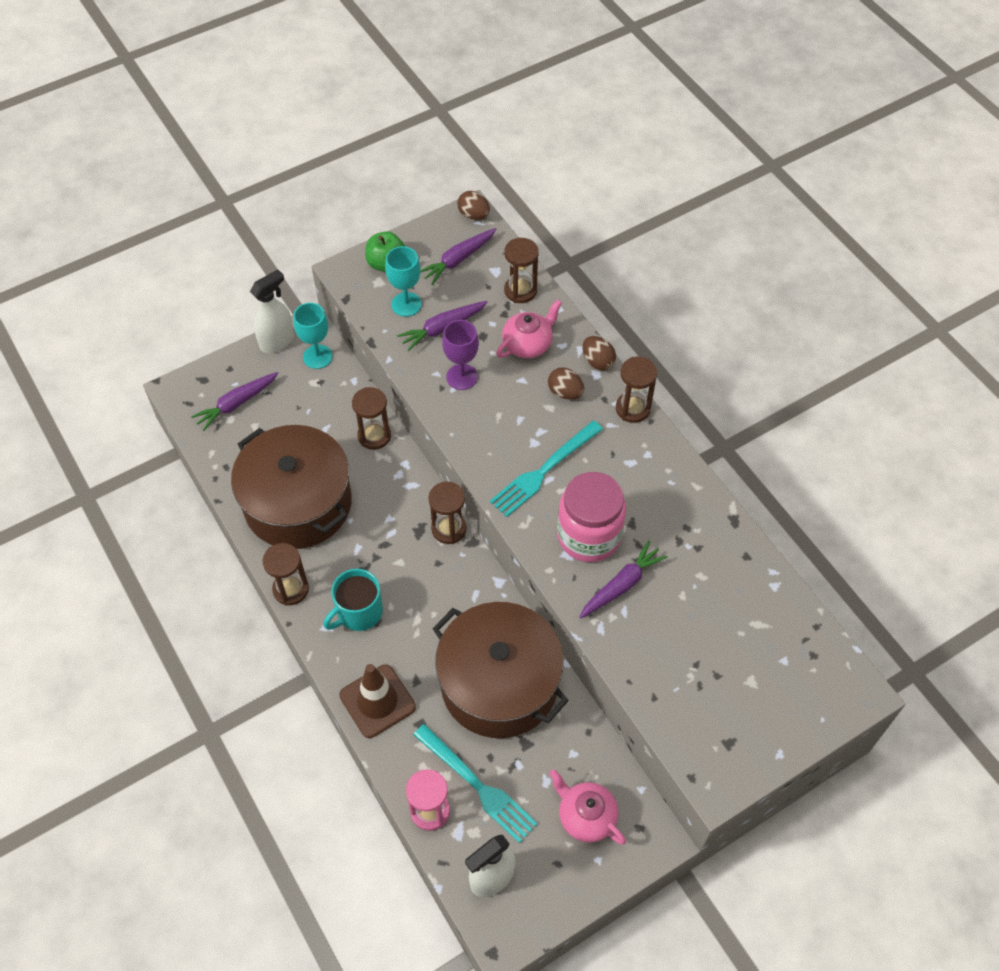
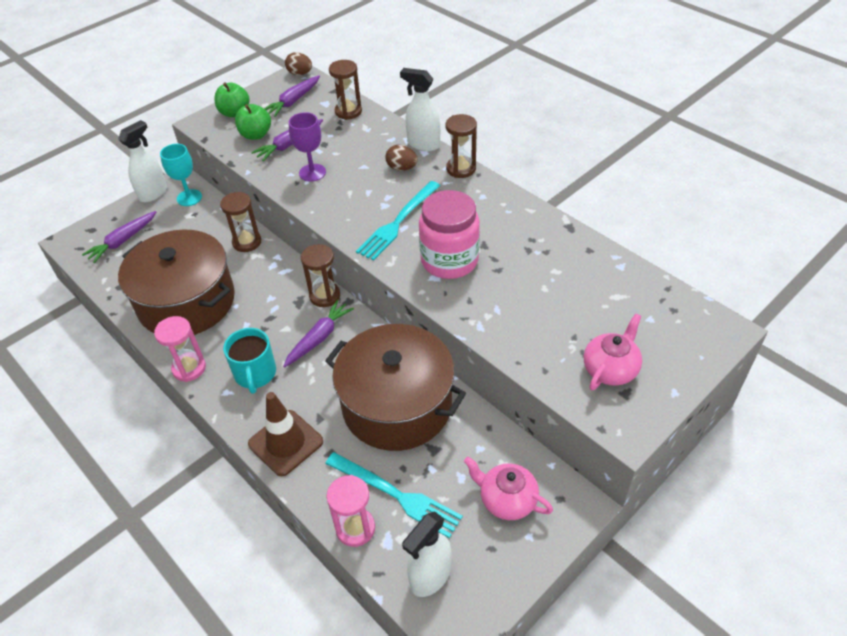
camera: 10 degrees left, 10 degrees down
brown hourglass [263,543,309,605] -> pink hourglass [154,316,206,382]
turquoise mug [324,569,383,631] -> turquoise mug turned 45 degrees counterclockwise [223,328,276,394]
turquoise goblet [385,246,422,317] -> green apple [235,104,271,140]
pink teapot [496,299,562,358] -> pink teapot moved to [584,314,642,390]
purple carrot [580,541,668,618] -> purple carrot moved to [283,300,354,367]
brown egg [582,336,616,370] -> white spray bottle [400,68,440,151]

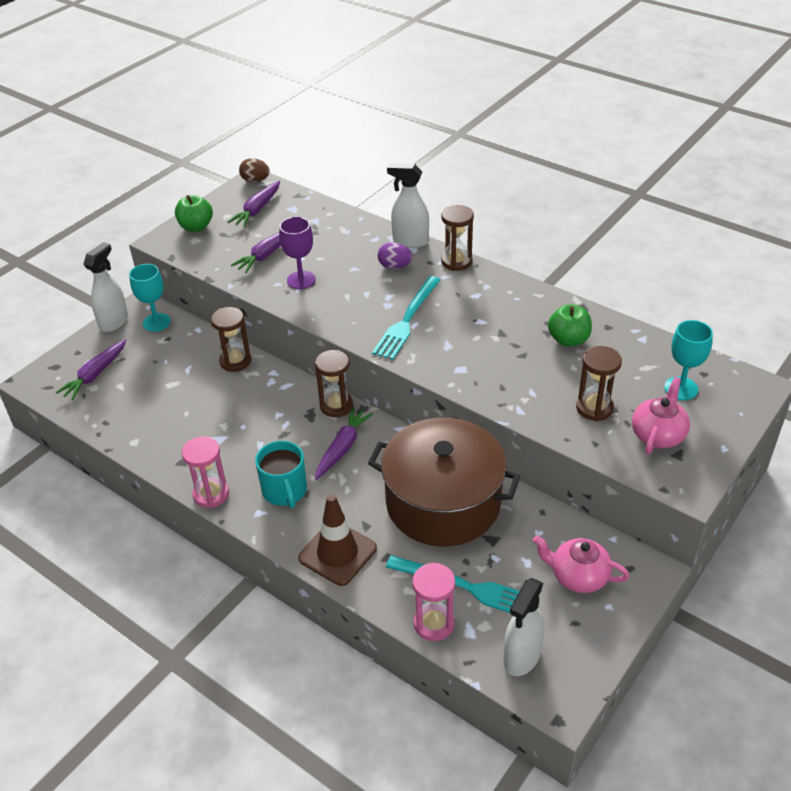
camera: 10 degrees left, 5 degrees down
brown pot [118,229,235,335] -> none
green apple [235,104,271,140] -> green apple moved to [548,304,592,347]
brown hourglass [329,60,362,120] -> brown hourglass moved to [576,346,622,421]
brown egg [385,145,418,171] -> purple egg [378,242,413,269]
pink jar [419,190,480,279] -> none
none -> turquoise goblet [664,320,713,400]

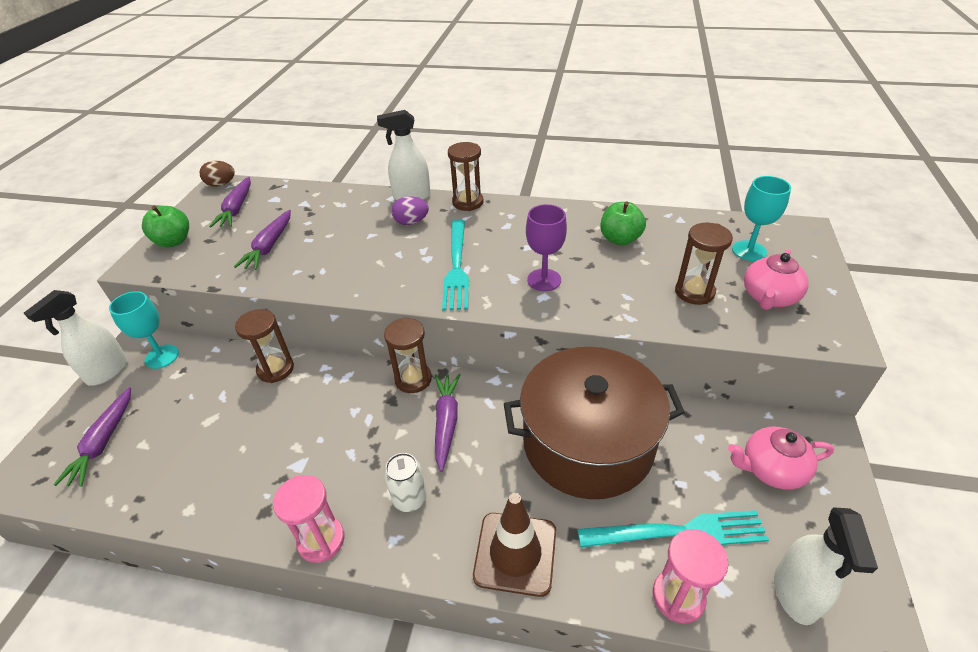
camera: 25 degrees left, 0 degrees up
white spray bottle [83,242,128,332] -> white spray bottle turned 150 degrees counterclockwise [24,290,128,386]
turquoise mug [255,441,307,509] -> white can [384,453,427,512]
purple goblet [279,217,316,289] -> purple goblet moved to [526,204,567,291]
pink teapot [632,377,690,454] -> pink teapot turned 150 degrees counterclockwise [744,249,809,310]

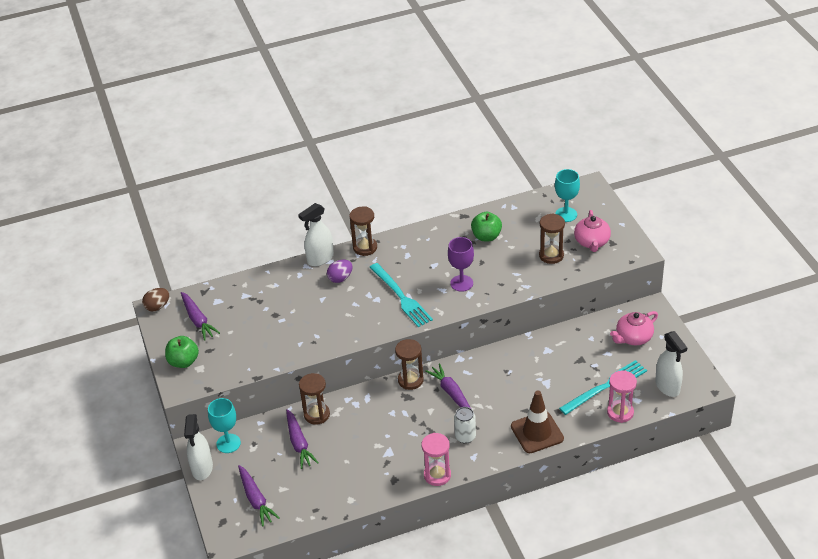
camera: 30 degrees left, 0 degrees up
purple carrot [234,210,291,270] -> purple carrot moved to [286,409,319,469]
brown pot [504,347,685,499] -> none

